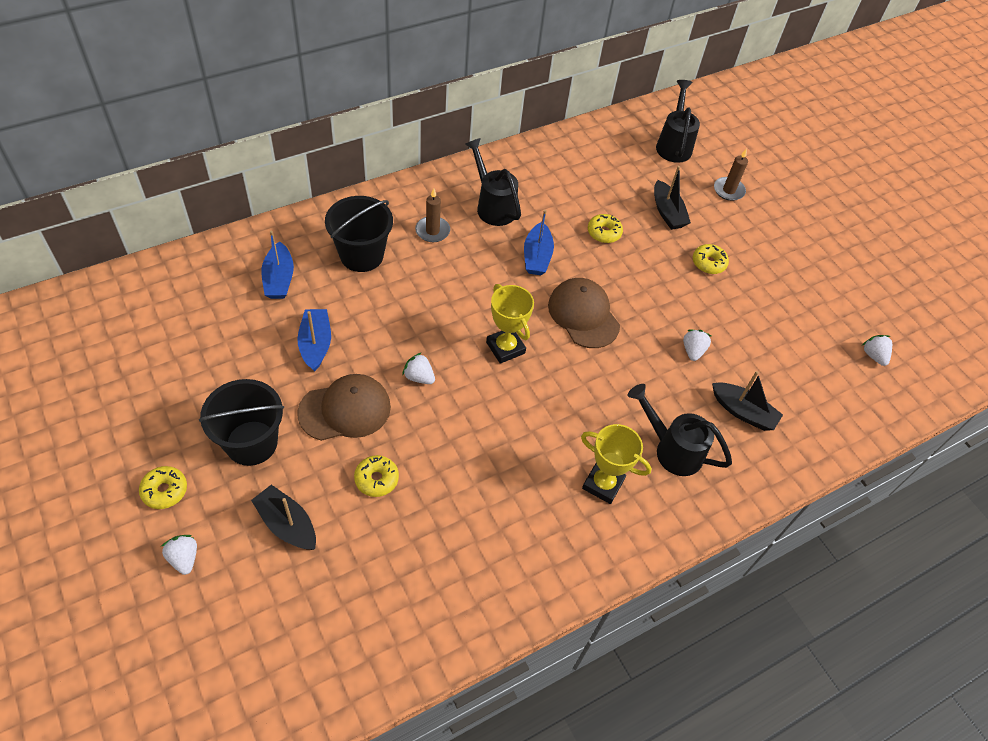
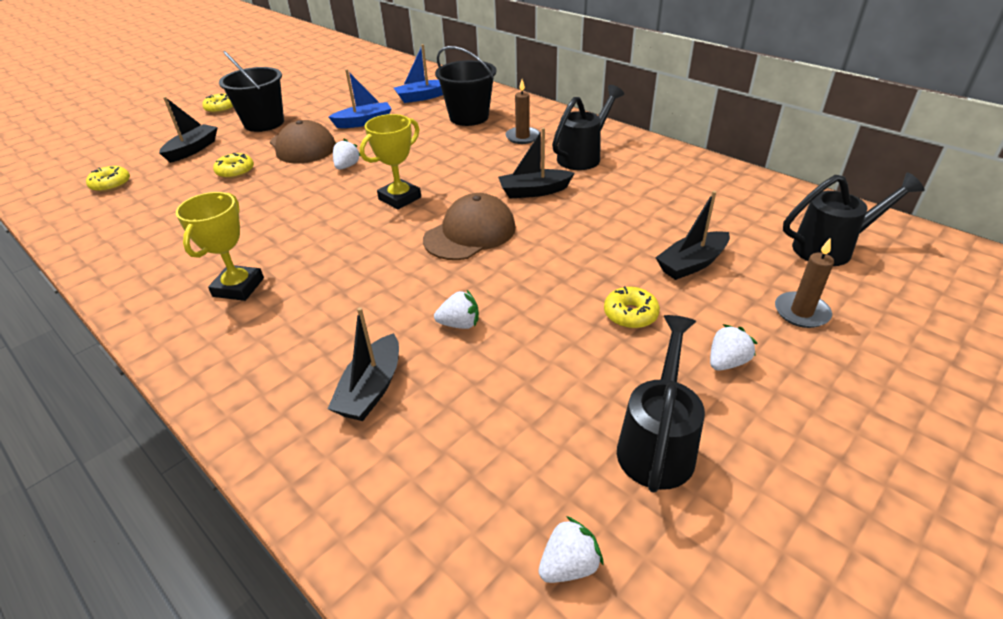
camera: 80 degrees right, 15 degrees down
white strawberry [161,535,197,575] -> white strawberry moved to [710,324,757,371]
blue boat [524,209,554,275] -> black boat [498,128,574,198]
yellow donut [588,214,623,243] -> yellow donut moved to [86,166,130,192]
black watering can [628,384,732,476] -> black watering can moved to [617,315,705,493]

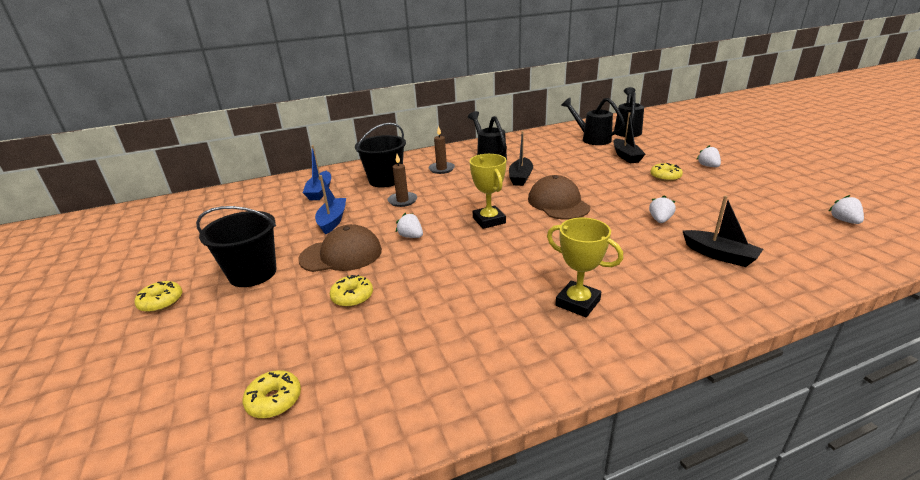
camera: 65 degrees left, 10 degrees down
black boat [159,97,218,163] -> none
black watering can [617,315,705,493] -> black watering can moved to [561,98,625,145]
brown candle [775,237,834,328] -> brown candle moved to [388,154,417,207]

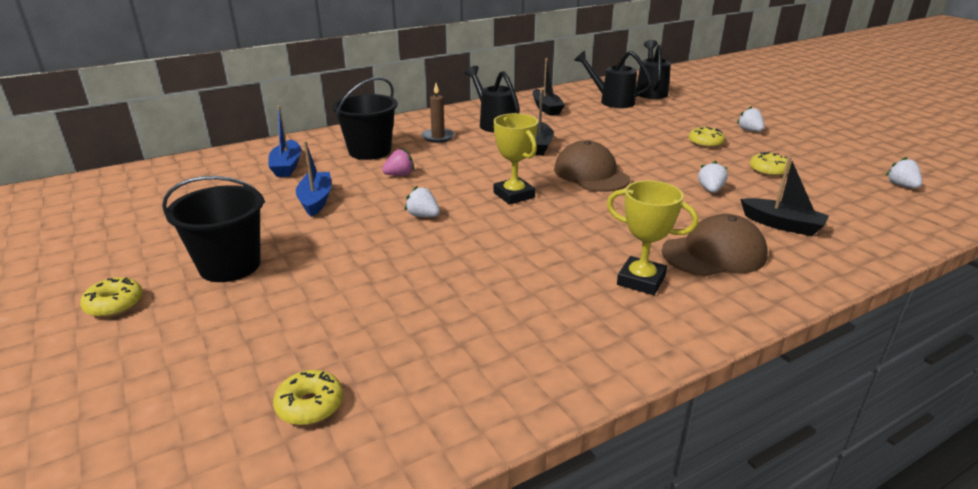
camera: 10 degrees left, 0 degrees up
brown cap [298,224,382,272] -> brown cap moved to [662,214,768,276]
yellow donut [330,275,373,307] -> yellow donut moved to [750,152,791,177]
brown candle [388,154,417,207] -> pink strawberry [382,148,414,176]
black boat [613,112,646,164] -> black boat moved to [533,58,565,116]

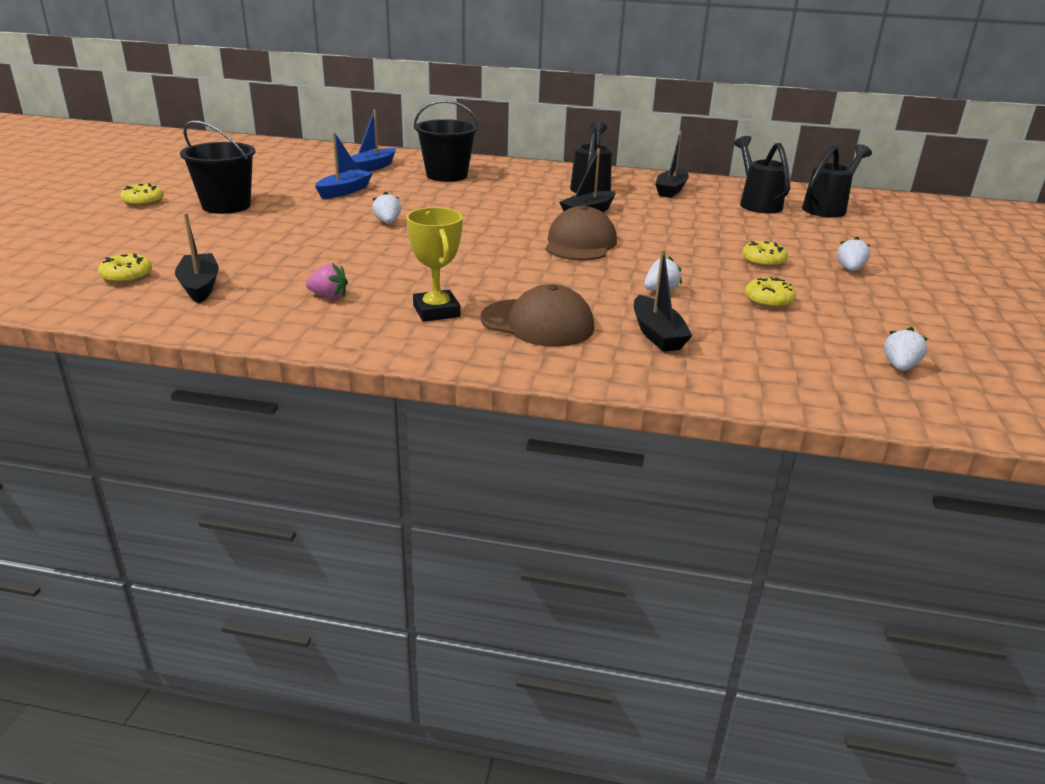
camera: 40 degrees right, 0 degrees up
pink strawberry [382,148,414,176] -> pink strawberry moved to [306,263,348,299]
brown candle [422,83,455,143] -> none
yellow trophy [494,113,538,205] -> none
none -> black boat [175,213,219,303]

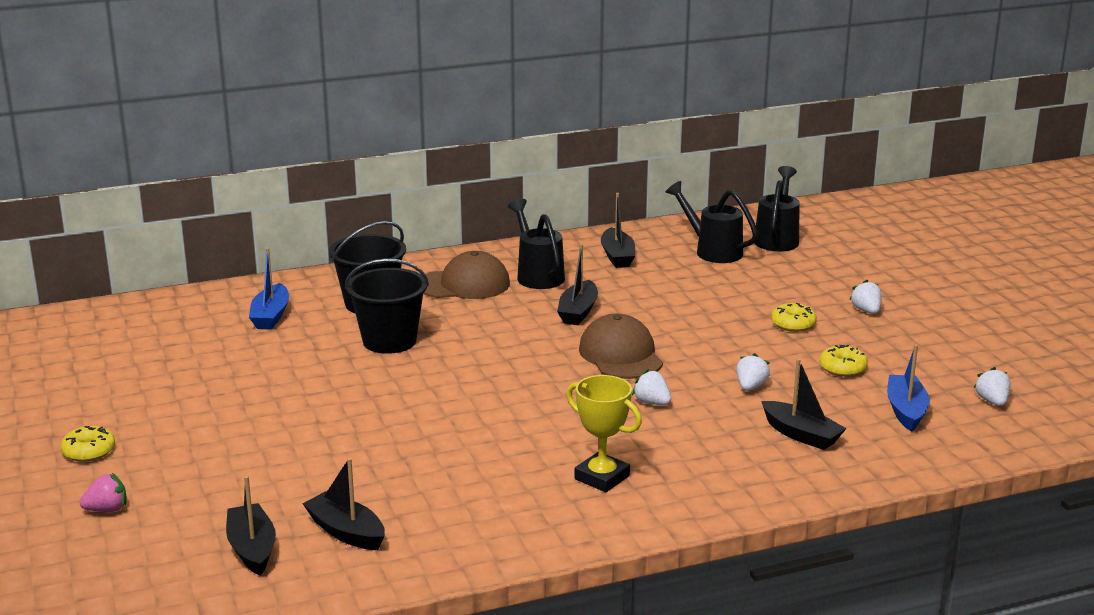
camera: 30 degrees left, 5 degrees down
yellow donut [98,253,152,284] -> black boat [226,476,276,576]
black bucket [180,120,255,214] -> black bucket moved to [345,259,429,354]
pink strawberry [306,263,348,299] -> pink strawberry moved to [79,473,126,512]
blue boat [315,132,373,199] -> blue boat moved to [887,345,930,432]
white strawberry [372,192,401,224] -> white strawberry moved to [632,369,671,405]
brown cap [481,284,594,347] -> brown cap moved to [423,251,510,299]

